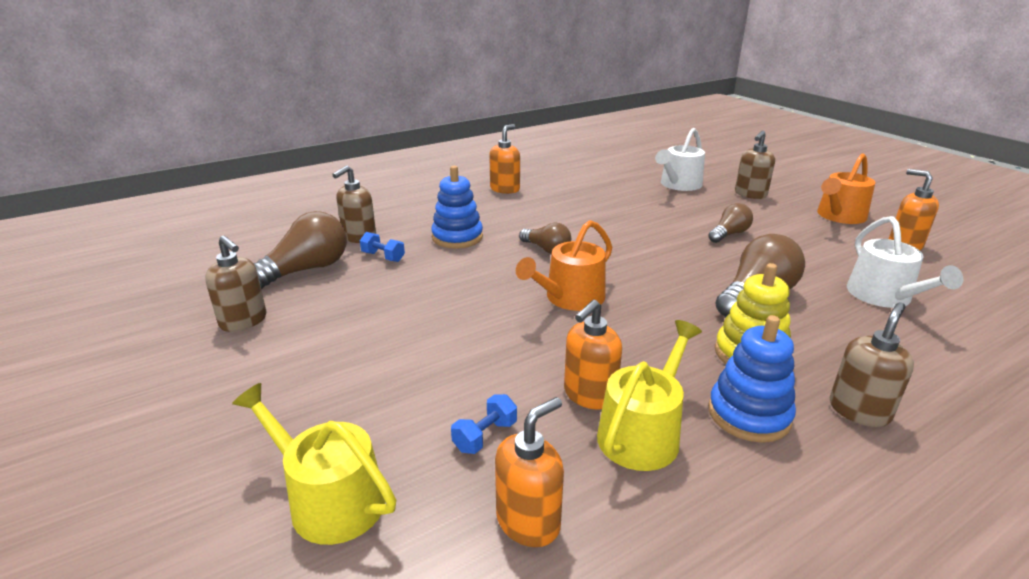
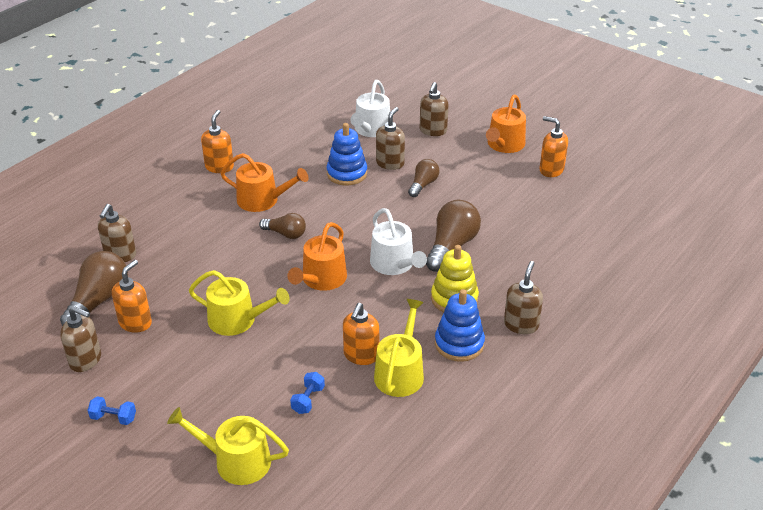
camera: 20 degrees left, 10 degrees up
blue dumbbell [360,232,405,262] -> blue dumbbell moved to [87,396,136,425]
blue stacking toy [431,166,483,248] -> blue stacking toy moved to [327,123,367,185]
orange soap dispenser [495,397,564,547] -> orange soap dispenser moved to [112,260,152,333]
white watering can [847,216,963,308] -> white watering can moved to [370,208,427,275]
none -> yellow watering can [189,270,290,336]
none -> orange watering can [221,153,308,212]
none -> brown soap dispenser [376,107,405,170]

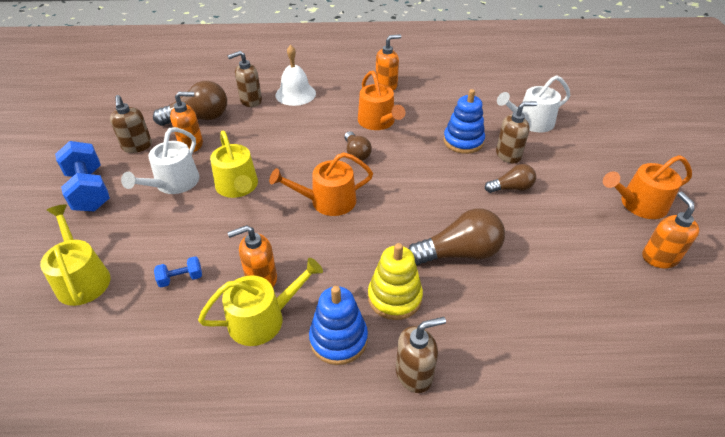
camera: 50 degrees right, 5 degrees up
blue dumbbell [87,396,136,425] -> blue dumbbell [55,141,110,211], size x2.08
white watering can [370,208,427,275] -> white watering can moved to [121,127,200,194]
brown soap dispenser [420,82,449,136] -> none
none -> white bell [275,45,316,106]

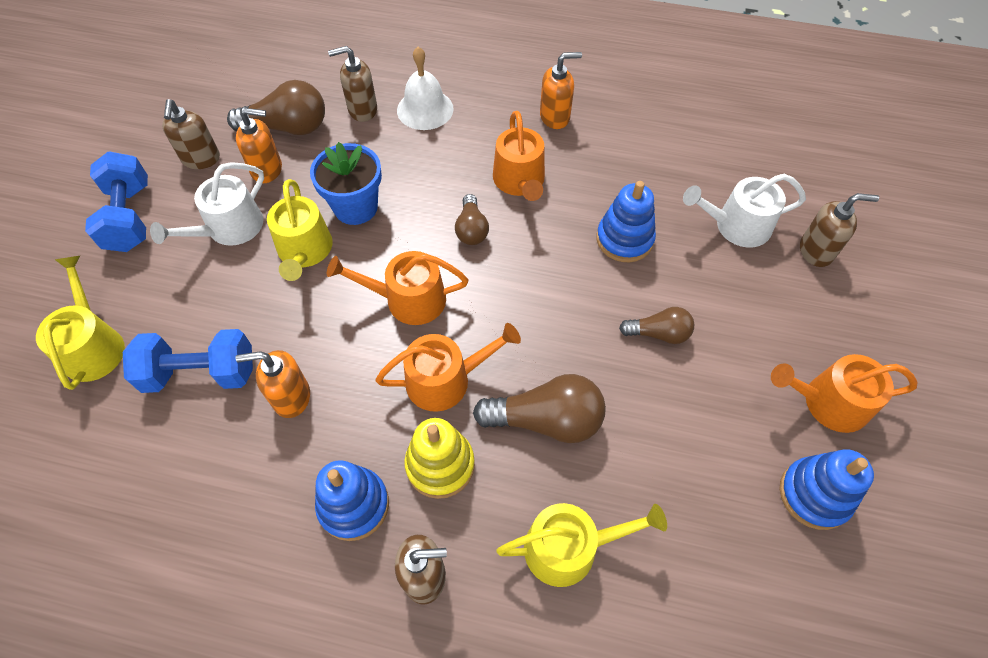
camera: 15 degrees right, 15 degrees up
blue dumbbell [154,256,202,287] -> blue dumbbell [123,329,253,393], size x2.08
yellow watering can [198,258,323,346] -> yellow watering can moved to [496,503,667,587]
brown soap dispenser [496,101,538,163] -> brown soap dispenser moved to [800,193,879,267]
orange soap dispenser [642,192,700,268] -> blue stacking toy [780,449,874,530]
none -> blue flower pot [310,142,382,225]
none -> orange watering can [375,323,521,412]

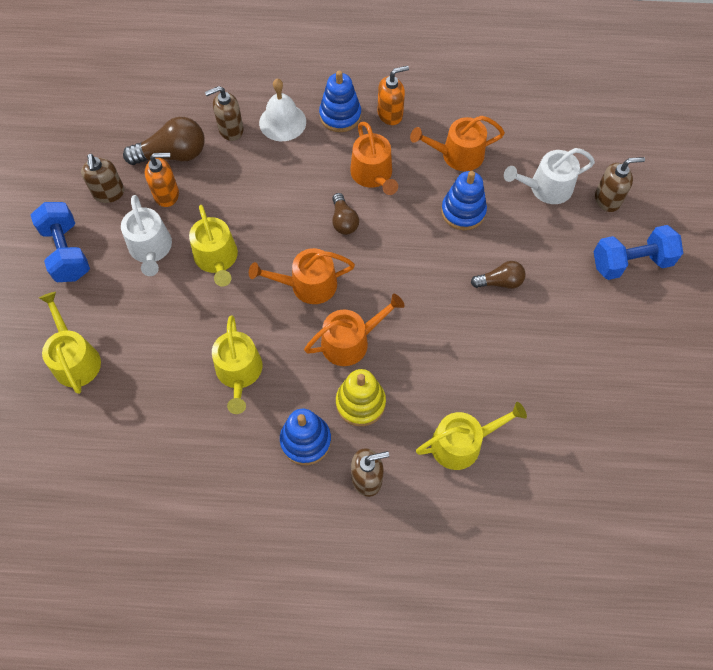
camera: 10 degrees left, 5 degrees up
blue dumbbell [123,329,253,393] -> blue dumbbell moved to [593,225,683,280]
white watering can [150,162,264,246] -> white watering can turned 45 degrees counterclockwise [121,195,172,276]
orange soap dispenser [235,350,310,418] -> yellow watering can [212,315,263,414]
blue flower pot [310,142,382,225] -> none
brown light bulb [473,374,606,443] -> none
orange watering can [771,354,918,433] -> orange watering can moved to [410,116,505,171]
blue stacking toy [780,449,874,530] -> blue stacking toy moved to [319,71,361,132]

